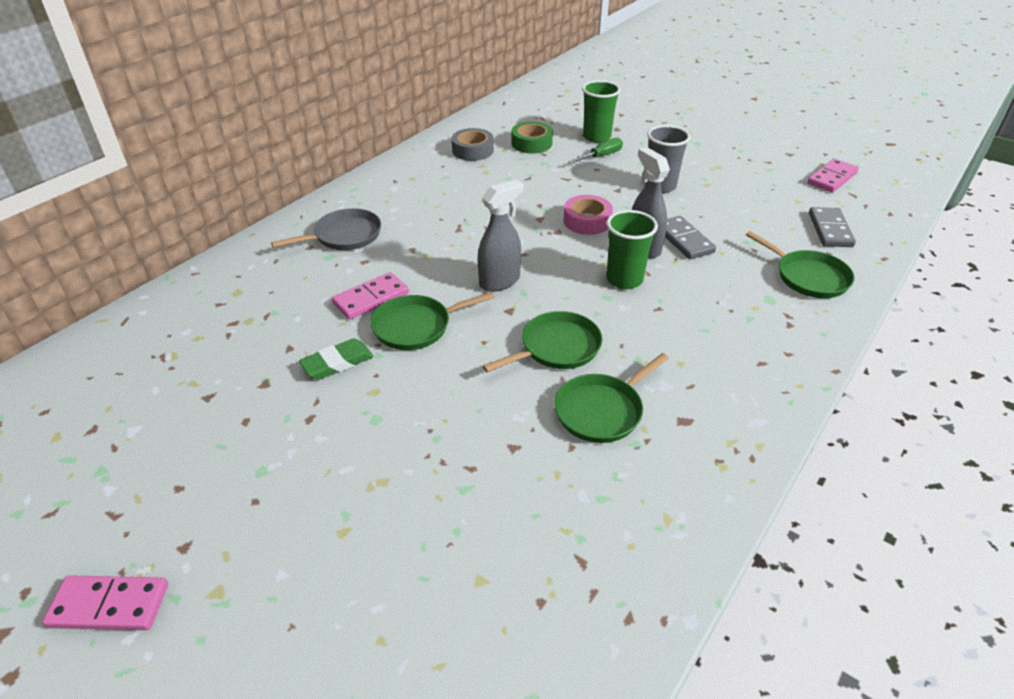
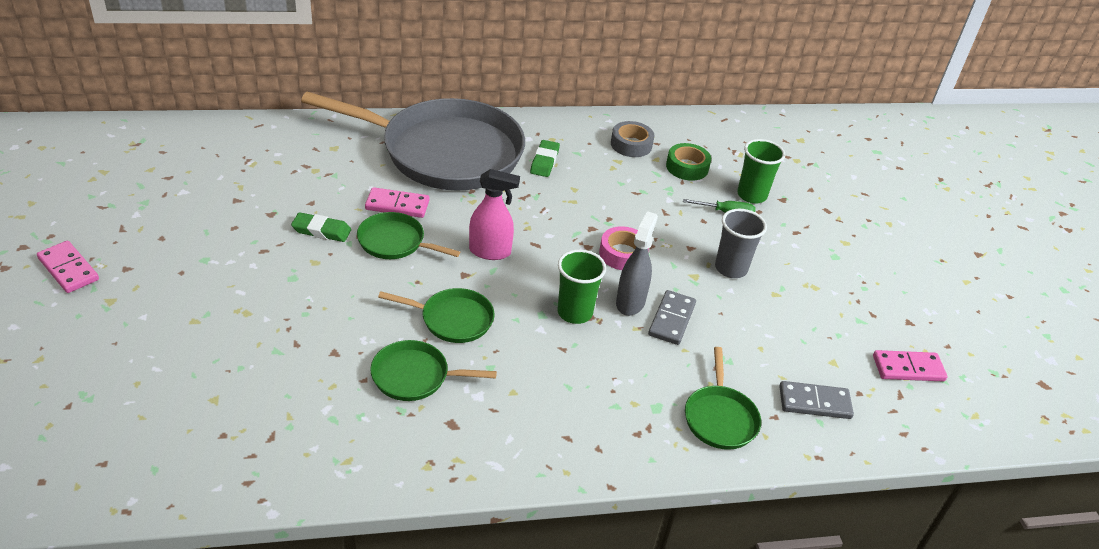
camera: 40 degrees right, 0 degrees up
grey pan [271,208,381,250] -> grey pan [301,92,525,191], size x2.36
grey spray bottle [478,179,524,292] -> pink spray bottle [469,169,520,260]
grey domino [809,207,856,247] -> grey domino turned 45 degrees clockwise [779,381,854,419]
none -> green eraser [530,140,560,177]

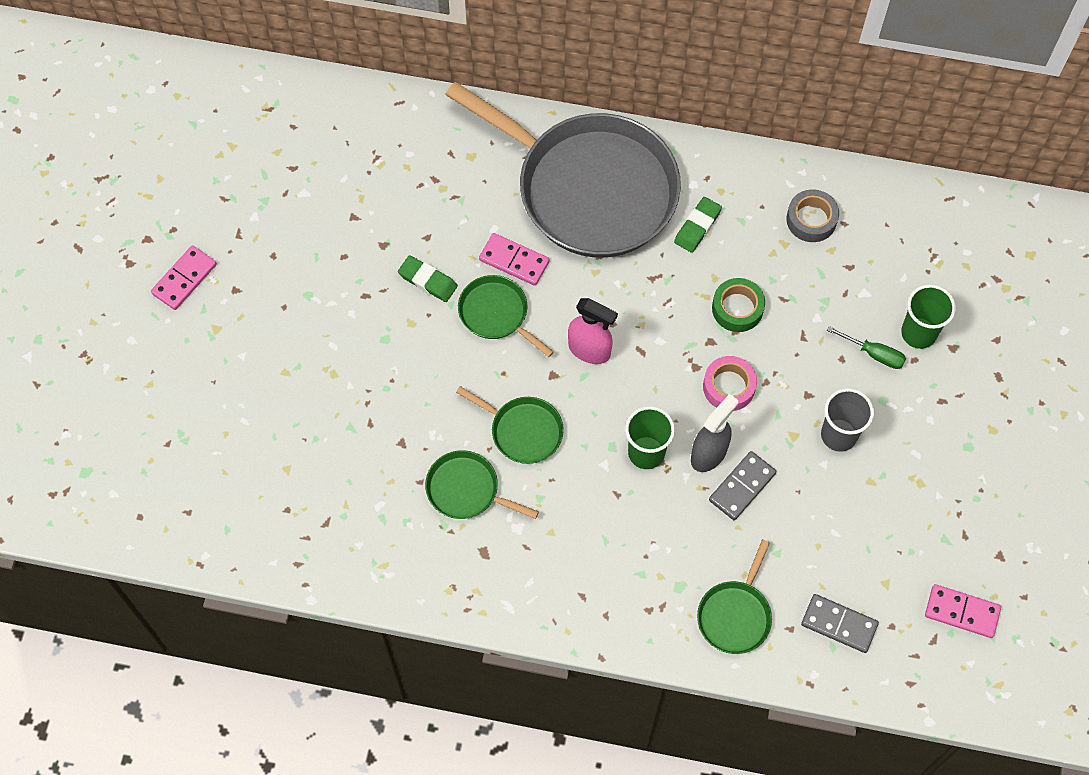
camera: 25 degrees right, 25 degrees up
pink domino [37,241,99,293] -> pink domino turned 60 degrees clockwise [151,245,217,310]
green tape [666,143,711,181] -> green tape moved to [712,278,765,332]

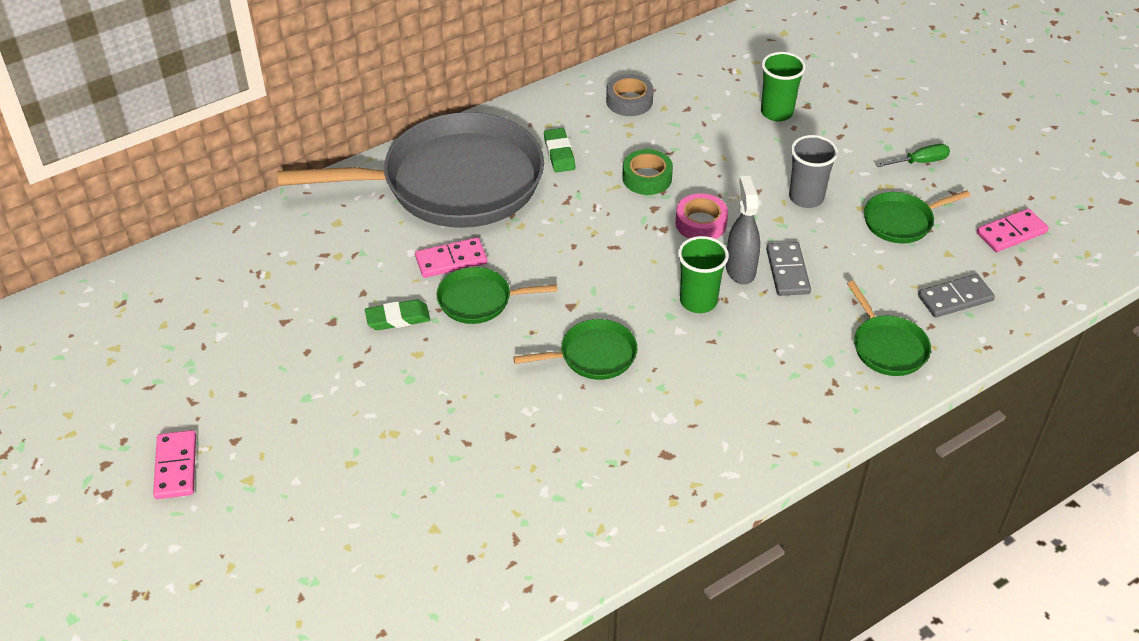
camera: 45 degrees left, 20 degrees down
green pan [425,450,539,519] -> green pan moved to [864,190,970,243]
pink spray bottle [568,298,618,364] -> none
green screwdriver [827,326,906,369] -> green screwdriver moved to [876,144,950,167]

